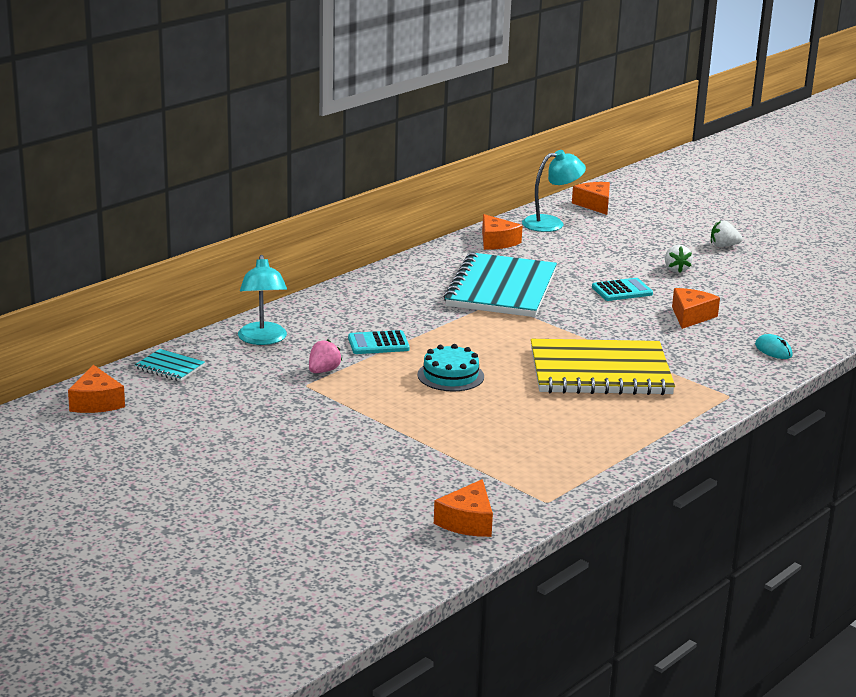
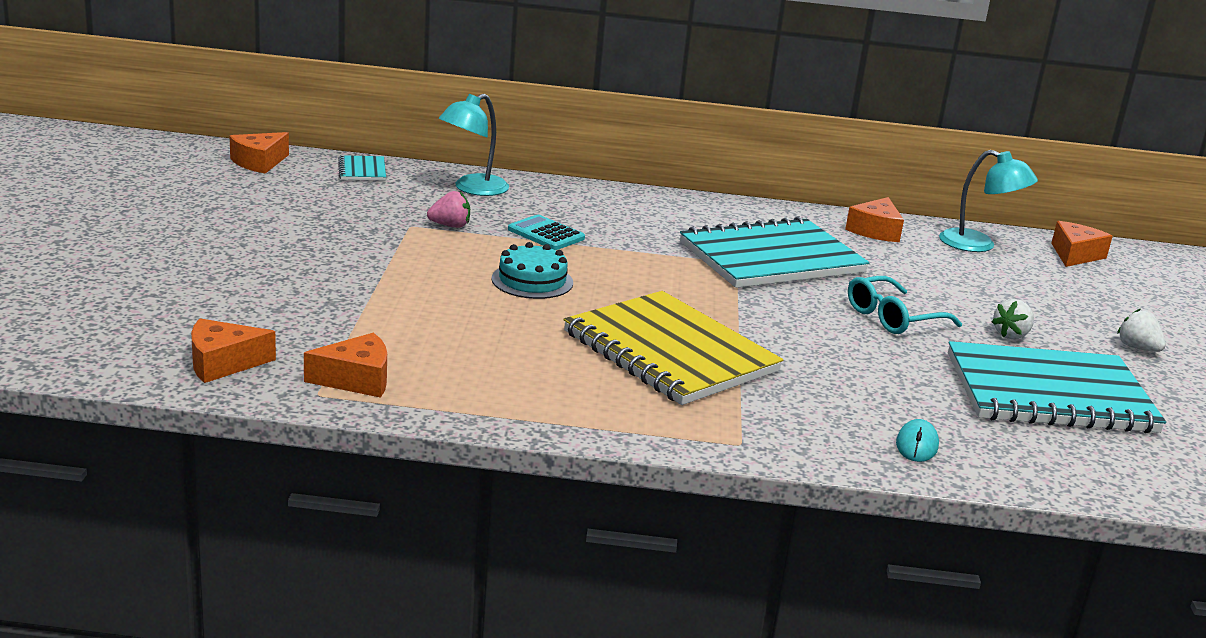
camera: 50 degrees right, 0 degrees up
turquoise calculator [592,278,653,301] -> turquoise glasses [848,276,962,334]
orange cheese [672,288,720,329] -> orange cheese moved to [304,333,387,398]
none -> turquoise notebook [948,341,1166,433]

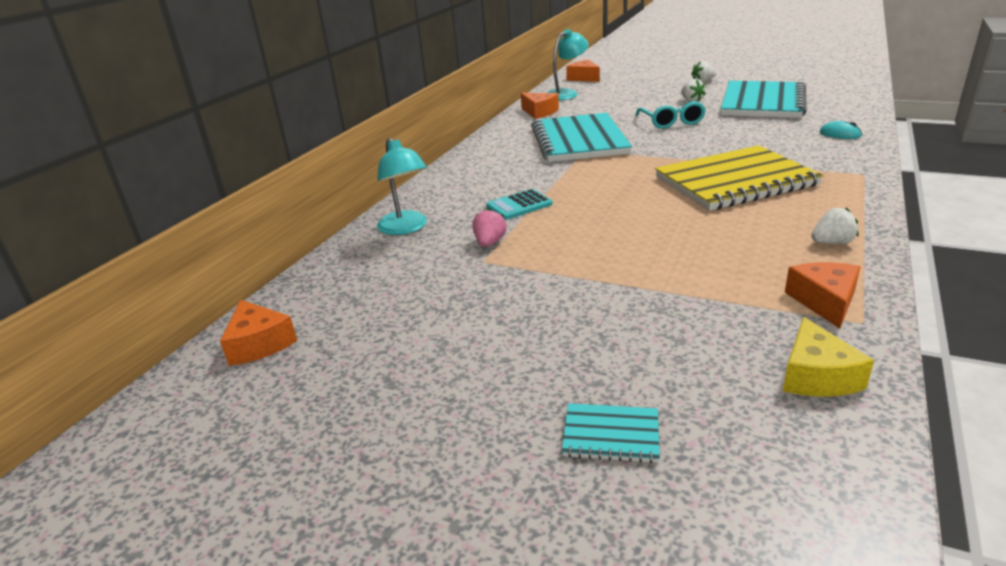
camera: 65 degrees left, 5 degrees up
orange cheese [191,318,276,383] -> yellow cheese [783,317,874,397]
turquoise notebook [338,155,386,181] -> turquoise notebook moved to [562,403,660,463]
turquoise cake [491,242,573,299] -> none
none -> white strawberry [811,208,858,244]

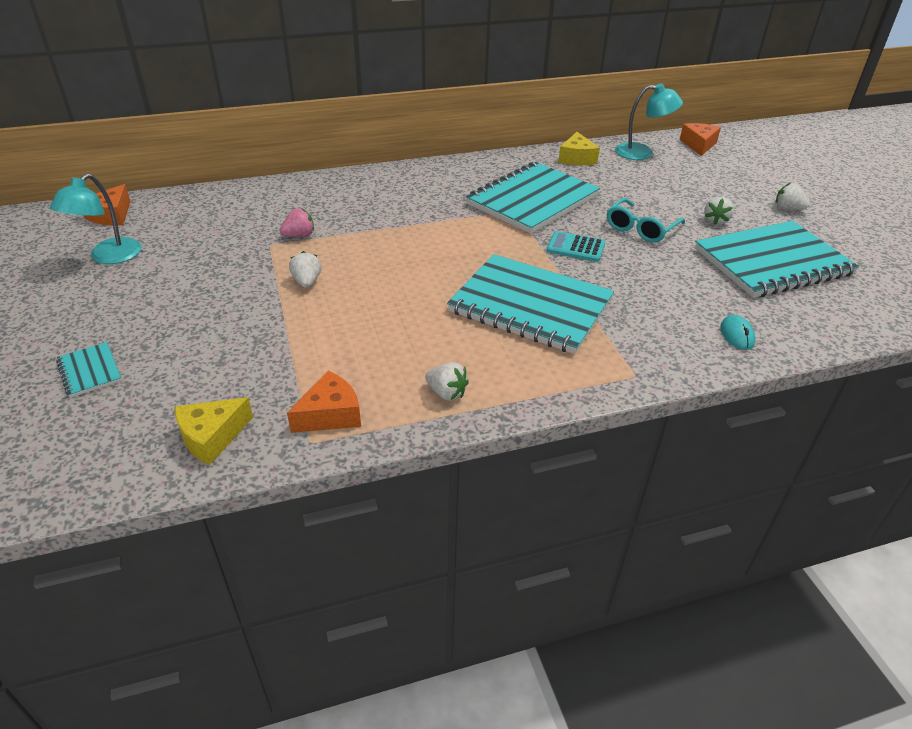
camera: 45 degrees right, 10 degrees up
turquoise lamp [377,138,427,235] -> turquoise lamp moved to [50,173,141,264]
turquoise calculator [486,189,553,220] -> turquoise calculator moved to [547,231,605,262]
orange cheese [521,93,559,119] -> yellow cheese [558,132,600,165]
yellow notebook [655,145,824,210] -> turquoise notebook [447,254,614,354]
none -> white strawberry [289,251,321,288]

